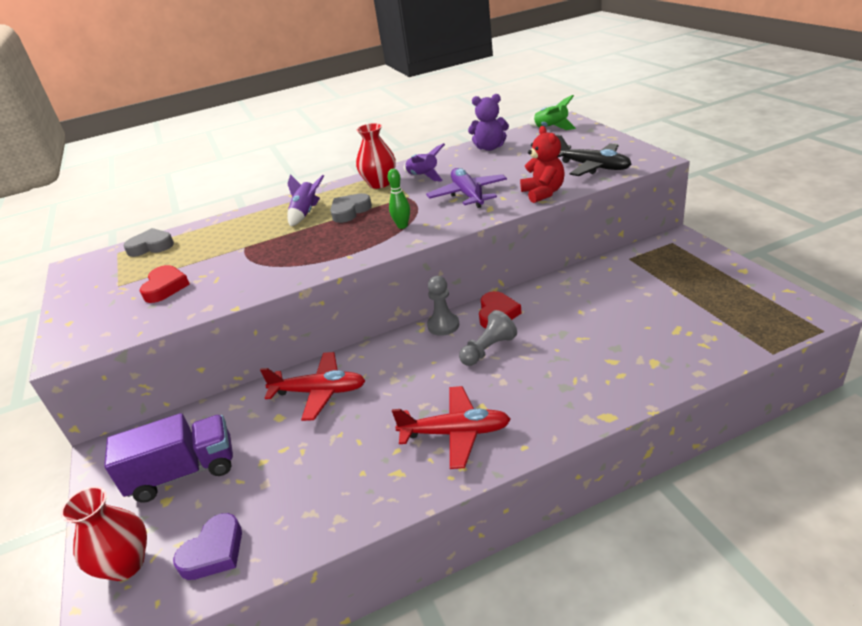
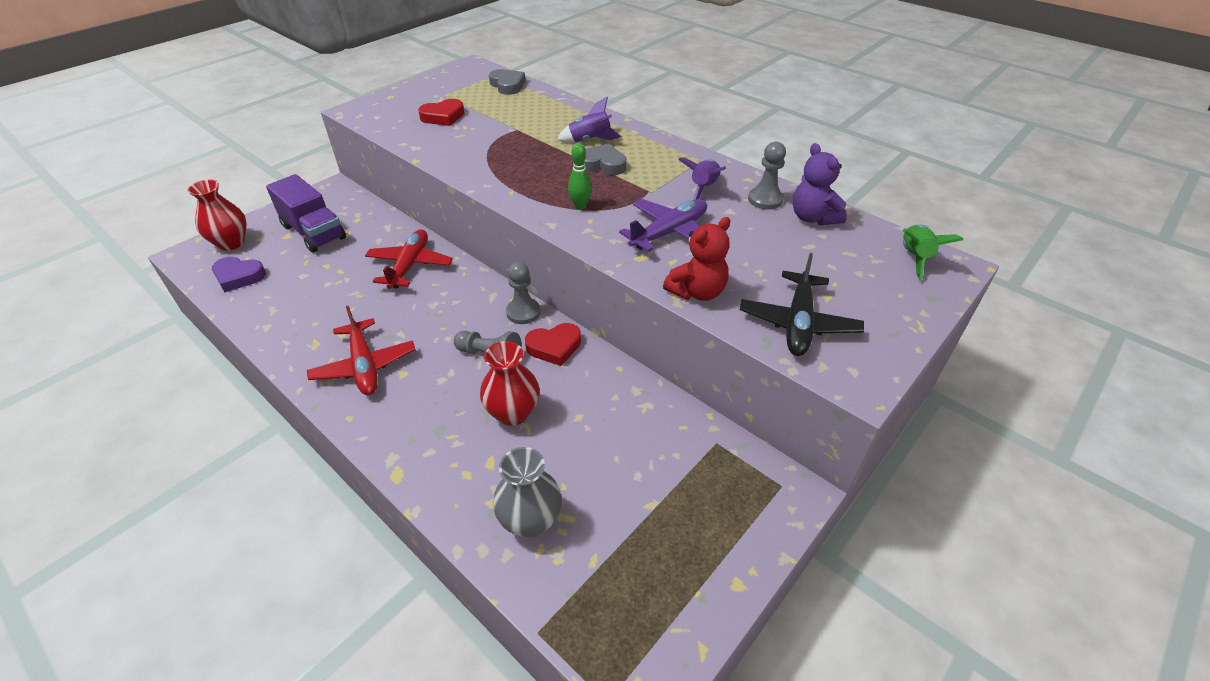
camera: 60 degrees right, 10 degrees up
red plane [260,352,365,421] -> red plane turned 150 degrees counterclockwise [365,229,453,289]
red vase [356,123,396,189] -> red vase moved to [480,341,540,426]
none -> grey vase [493,447,562,538]
none -> grey pawn [748,142,786,210]

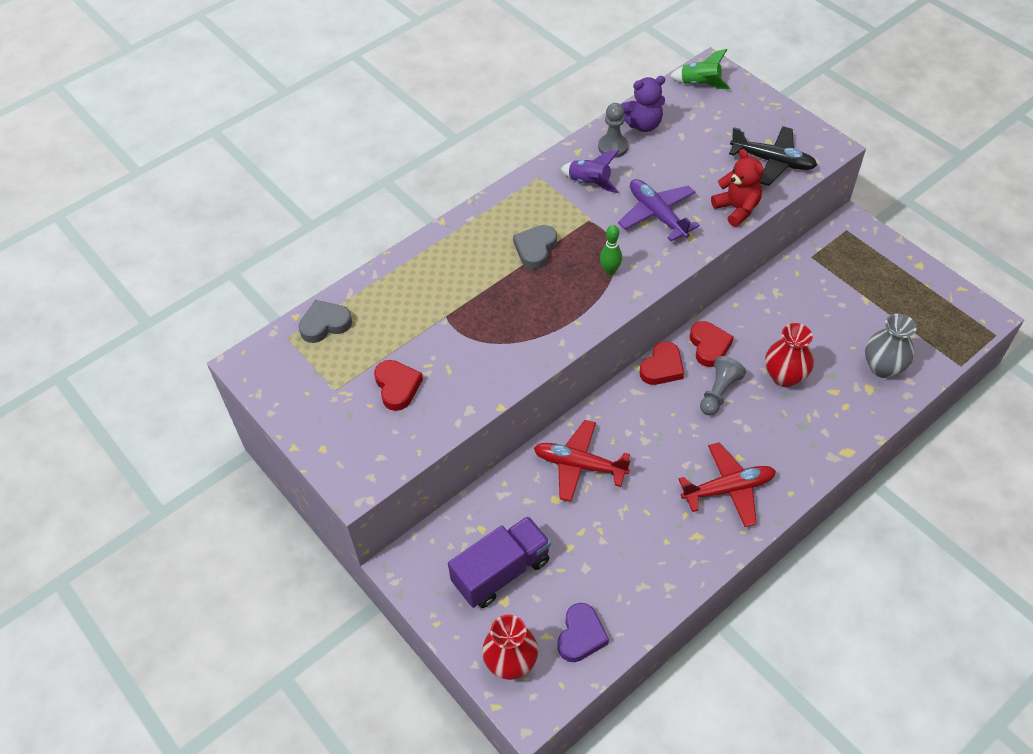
camera: 80 degrees left, 10 degrees up
grey pawn [506,262,540,324] -> red heart [640,341,684,385]
purple rocket [557,97,622,143] -> none

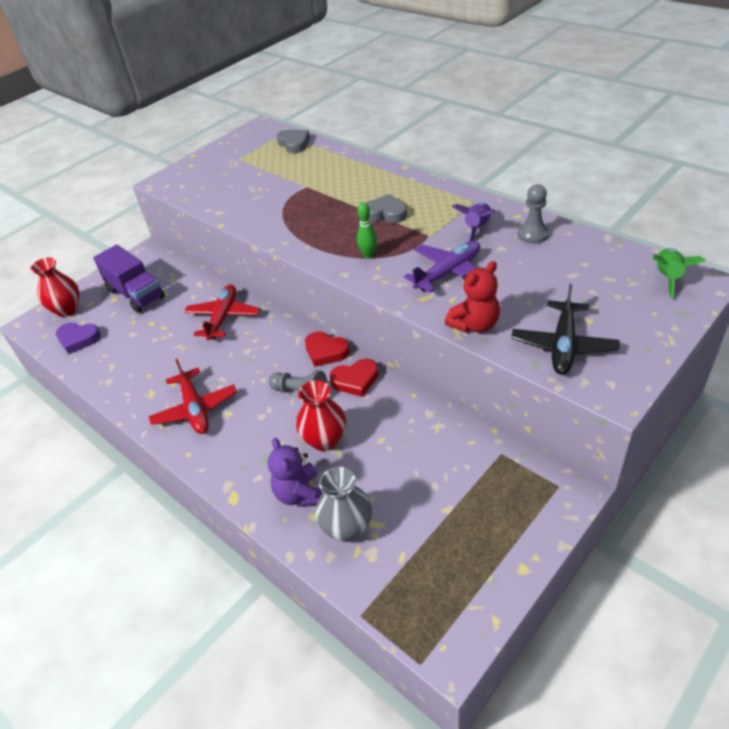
camera: 85 degrees right, 10 degrees down
red heart [374,360,423,411] -> none
purple teddy bear [621,76,665,132] -> purple teddy bear moved to [268,438,323,507]

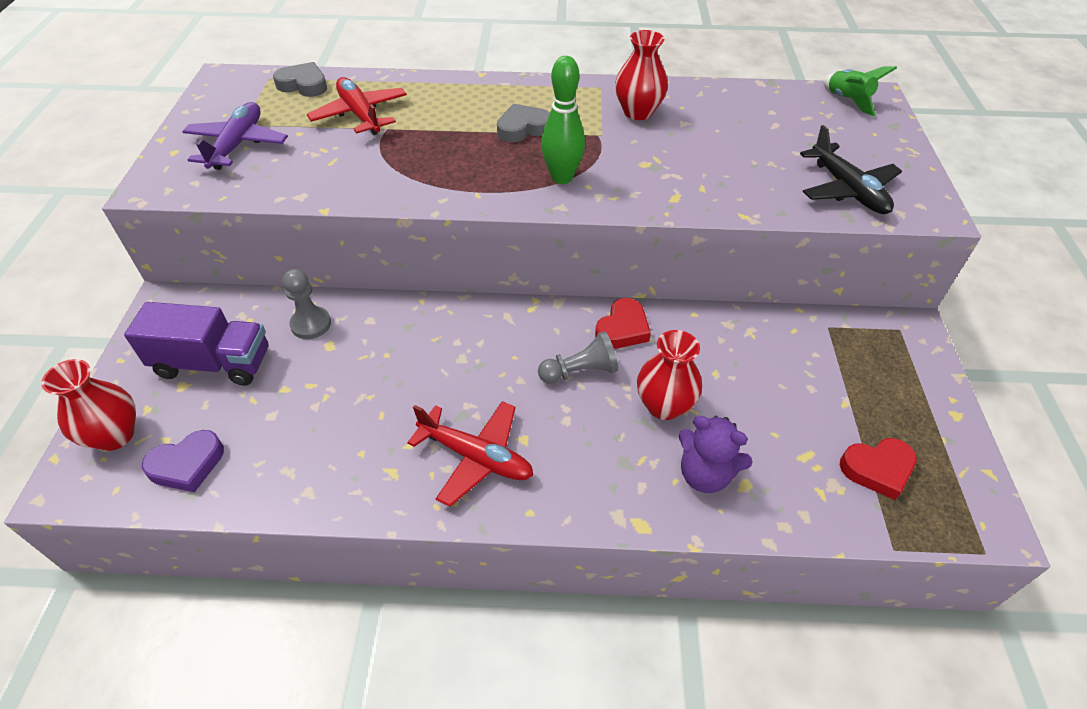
camera: 45 degrees left, 5 degrees up
red plane [184,284,260,340] -> red plane moved to [307,77,407,135]
red heart [305,331,350,367] -> red heart moved to [840,438,917,500]
grey vase [316,467,372,542] -> none
green bowling pin [357,202,377,259] -> green bowling pin [541,56,585,184], size x1.61
purple plane [404,241,480,293] -> purple plane moved to [182,102,288,170]
red teddy bear [445,261,500,333] -> none
purple rocket [452,202,495,242] -> red vase [615,30,668,120]
grey pawn [518,184,549,244] -> grey pawn moved to [283,269,331,339]

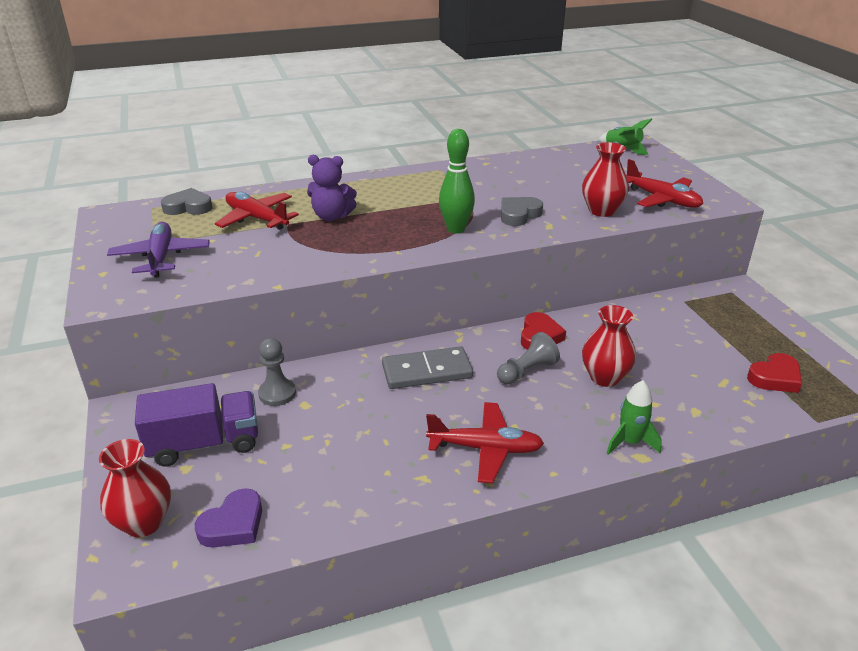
camera: 20 degrees left, 15 degrees down
grey heart [497,104,550,142] -> grey heart moved to [501,197,543,226]
red vase [615,30,668,120] -> red vase moved to [582,142,629,217]
purple teddy bear [679,416,753,493] -> purple teddy bear moved to [307,155,357,221]
black plane [800,125,902,214] -> red plane [626,159,703,208]
none -> grey domino [382,346,473,389]
none -> green rocket [606,380,662,455]

